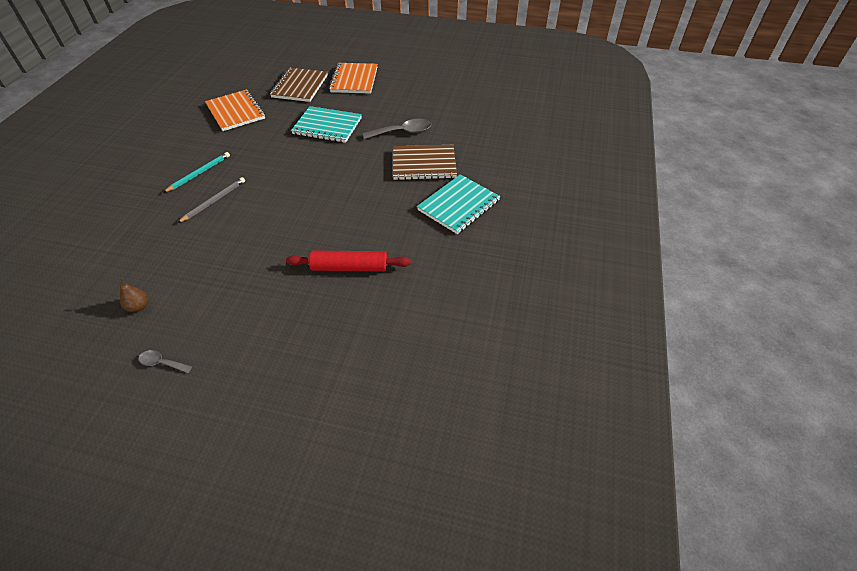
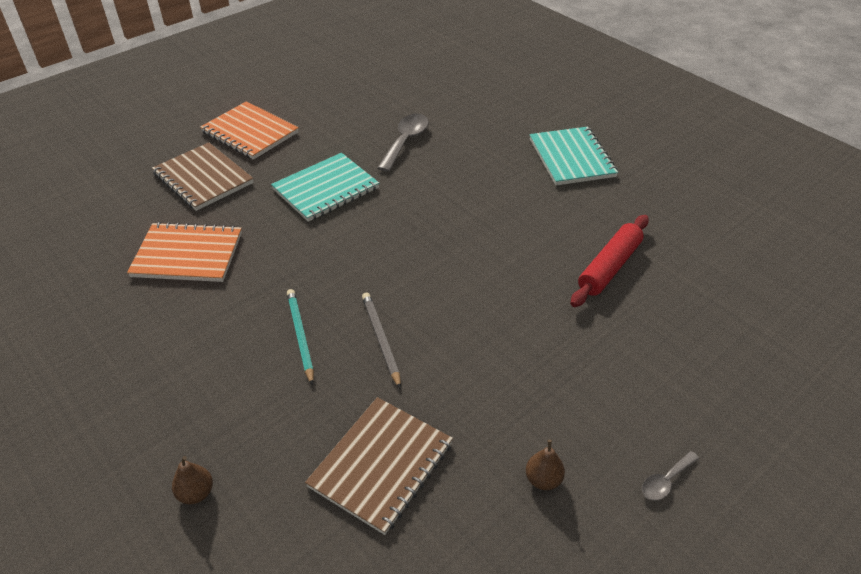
camera: 55 degrees left, 5 degrees down
brown notebook [393,145,457,180] -> brown notebook moved to [305,397,453,535]
none -> brown pear [172,456,213,504]

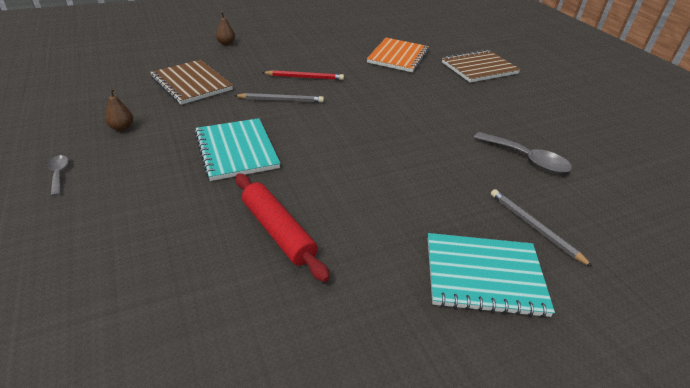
camera: 105 degrees right, 5 degrees down
orange notebook [200,101,299,160] -> none
turquoise notebook [271,153,379,222] -> turquoise notebook moved to [194,118,281,181]
turquoise pencil [287,289,314,386] -> red pencil [262,70,344,80]
none -> grey pencil [491,189,593,267]

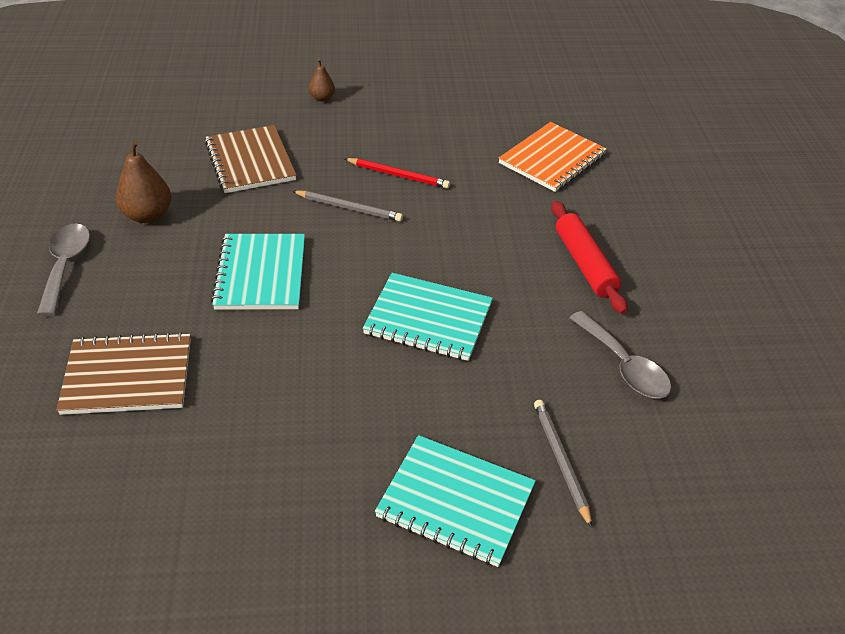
camera: 20 degrees right, 5 degrees up
grey spoon [48,155,69,196] -> grey spoon [37,223,90,316], size x1.83
brown pear [105,88,133,131] -> brown pear [116,140,171,223], size x1.71
red rolling pin [236,173,330,282] -> red rolling pin moved to [551,201,627,314]
brown notebook [442,50,521,83] -> brown notebook moved to [57,332,191,415]
none -> turquoise notebook [363,273,493,361]

